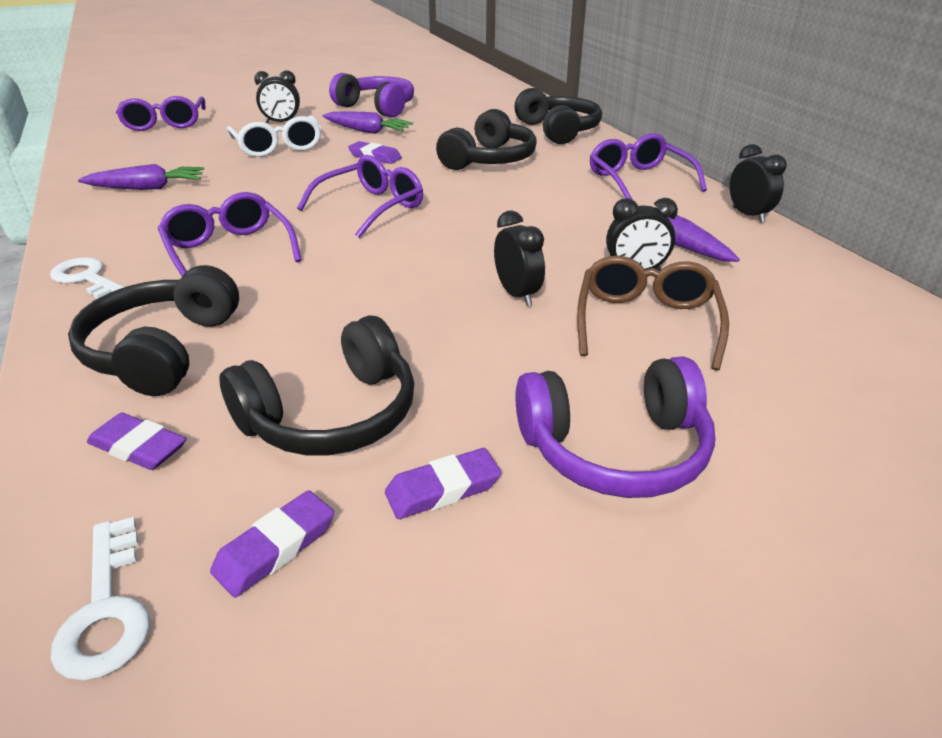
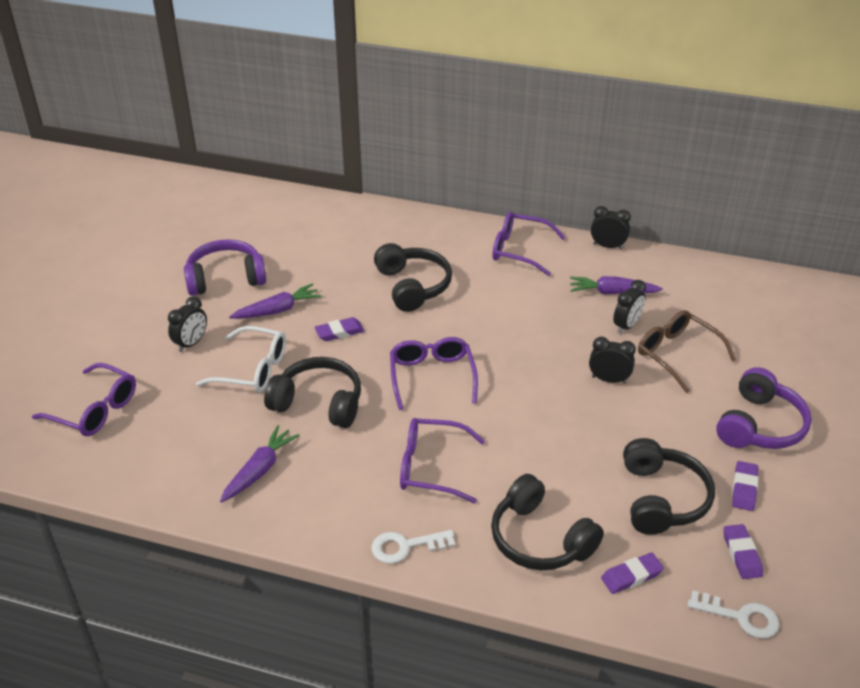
camera: 50 degrees left, 5 degrees up
black headphones [514,88,602,144] -> black headphones moved to [264,357,361,428]

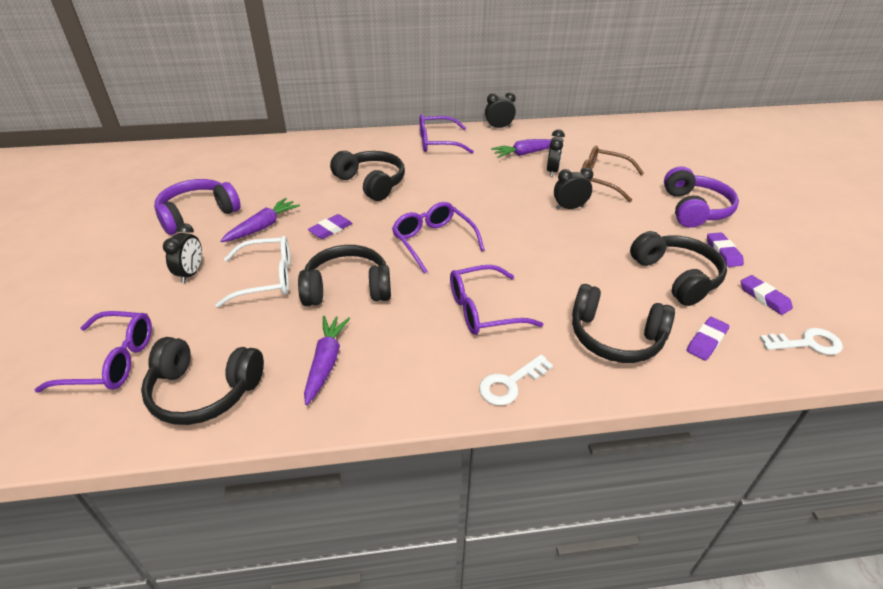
camera: 25 degrees left, 0 degrees up
none -> black headphones [141,337,264,425]

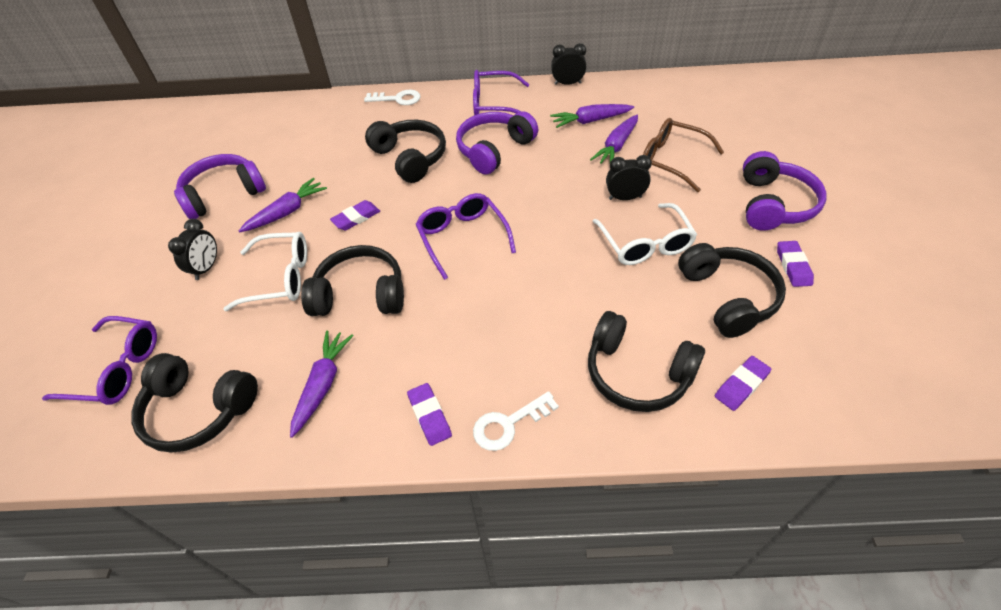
camera: 10 degrees right, 10 degrees up
purple glasses [450,265,543,335] -> none
black clock [547,129,565,177] -> purple carrot [590,115,638,164]
purple eraser [741,275,793,315] -> purple eraser moved to [407,383,452,446]
white key [759,328,843,355] -> white key moved to [364,90,421,105]
none -> purple headphones [456,111,538,175]
none -> white glasses [593,203,697,265]

